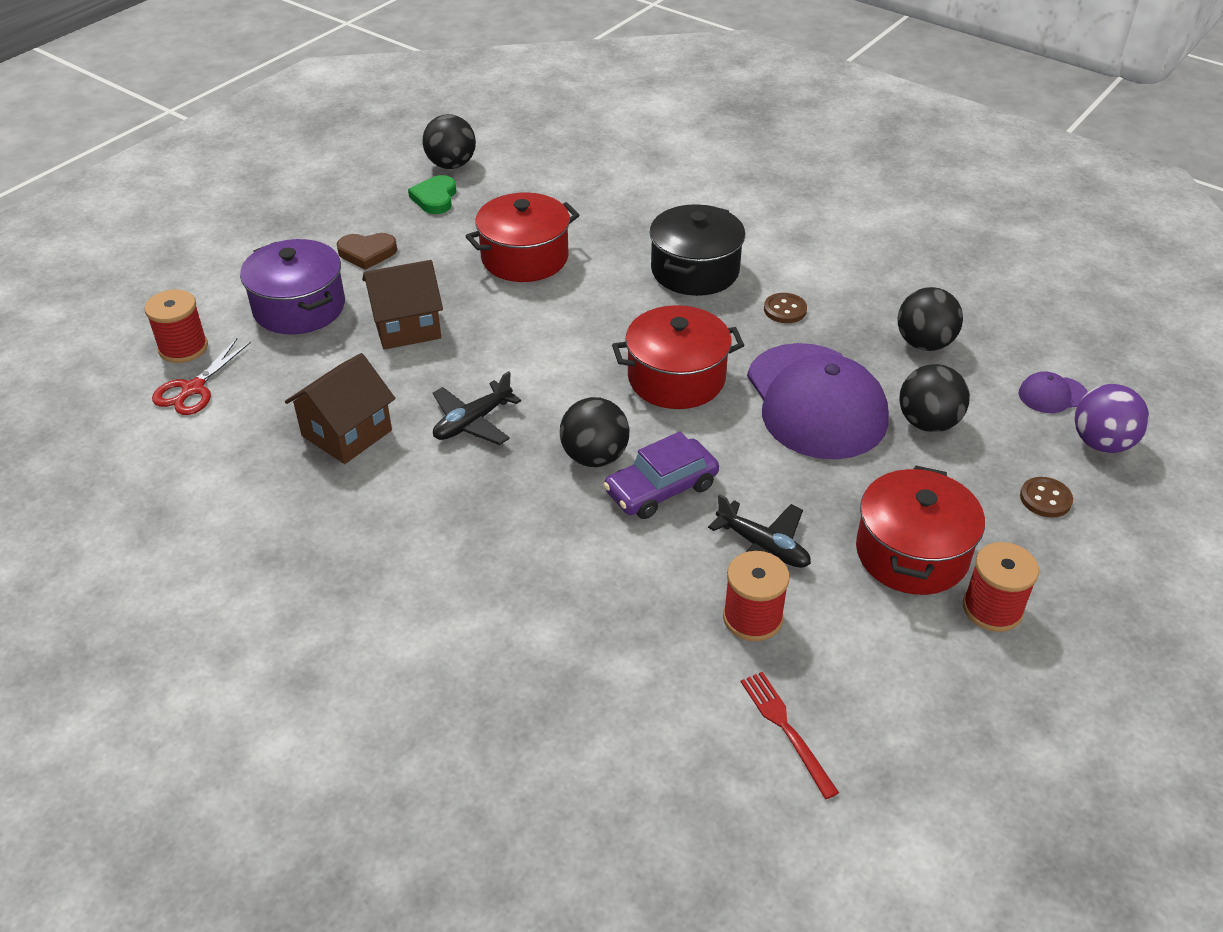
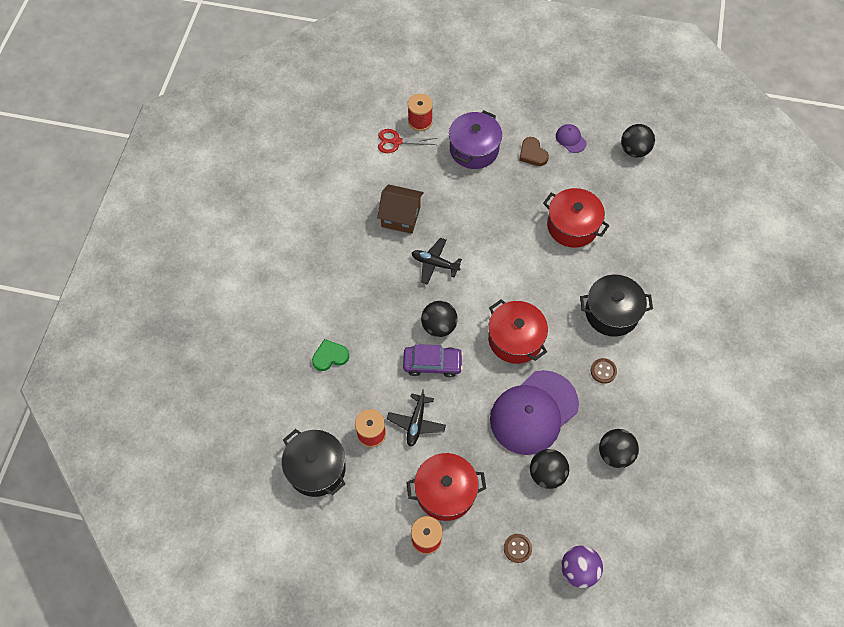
camera: 65 degrees right, 20 degrees up
brown house [362,260,443,350] -> none
green heart [408,175,456,214] -> green heart moved to [312,339,349,371]
purple car [603,432,719,519] -> purple car turned 150 degrees clockwise [403,344,463,377]
red fork [741,672,839,799] -> black pot [282,429,346,497]
purple cap [1019,371,1088,413] -> purple cap moved to [556,124,586,153]

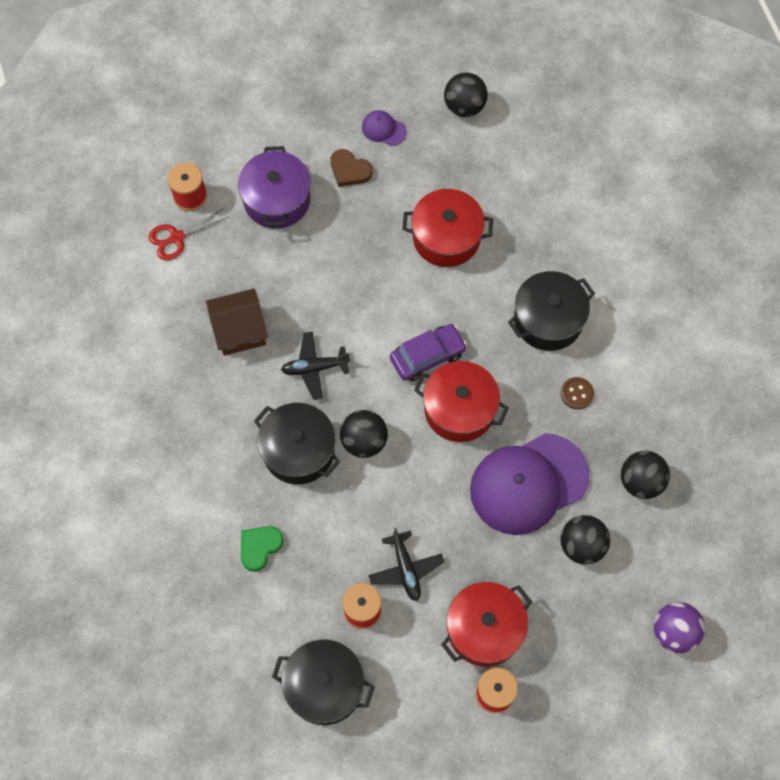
camera: 30 degrees left, 5 degrees up
purple car [403,344,463,377] -> purple car moved to [390,324,467,382]
purple cap [490,370,579,455] -> purple cap turned 45 degrees clockwise [470,433,590,535]
brown button [504,534,532,563] -> none
none -> black pot [254,403,340,484]

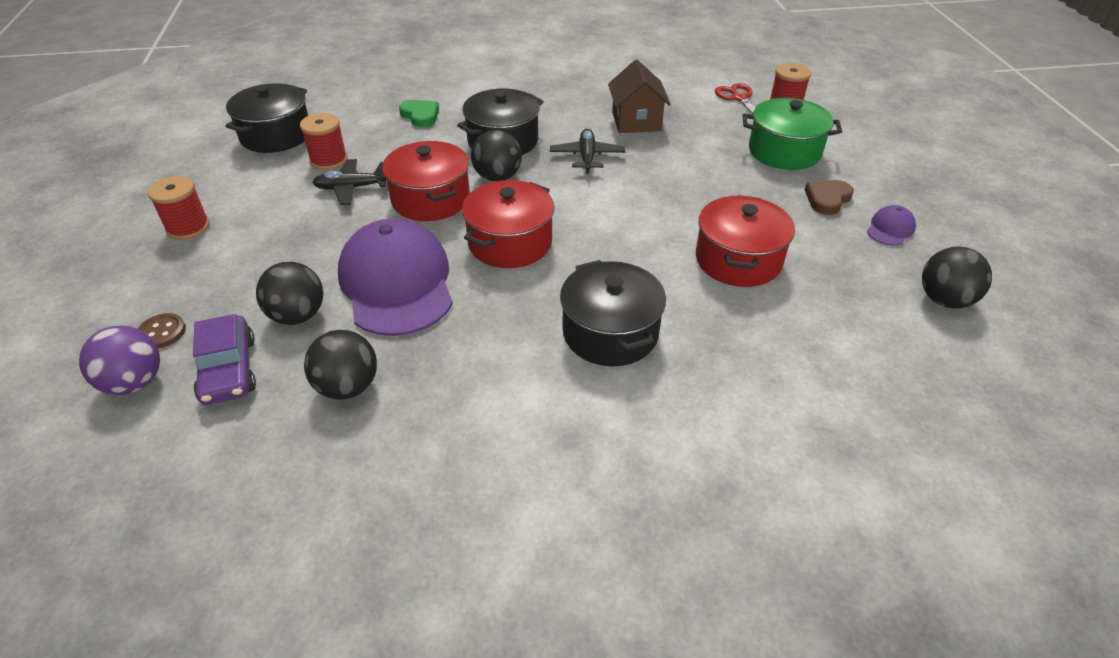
camera: 100 degrees right, 25 degrees down
purple pot [238,146,311,229] -> green pot [743,98,842,170]
purple car [390,324,467,382] -> purple car moved to [193,314,256,405]
red pot [441,582,532,667] -> red pot moved to [382,141,470,221]
brown button [561,377,594,409] -> brown button moved to [138,313,186,348]

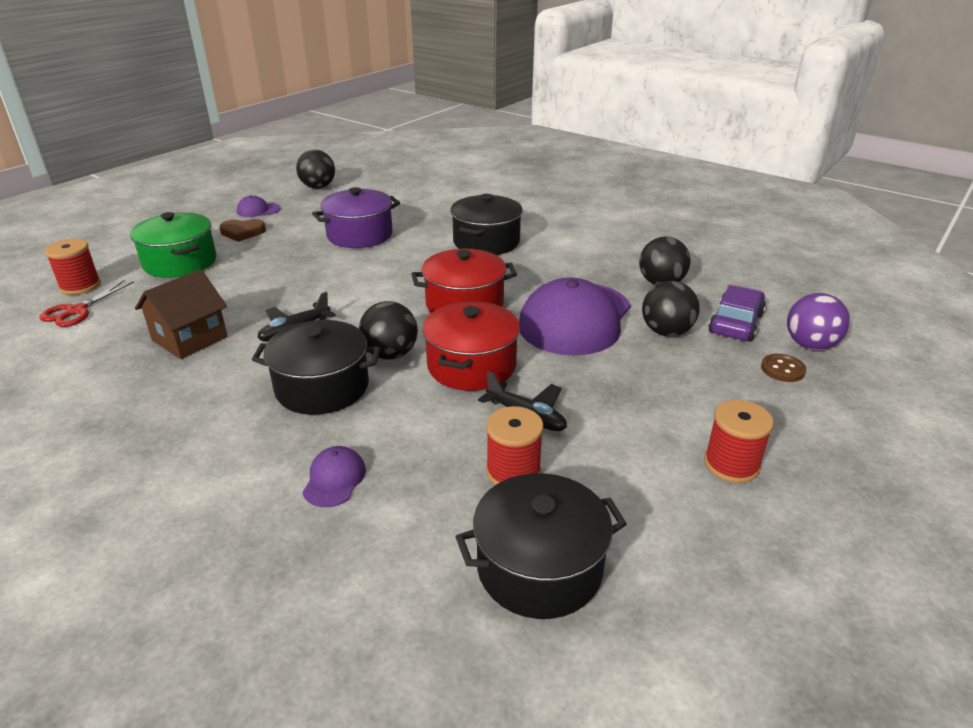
camera: 135 degrees left, 10 degrees down
green heart [399,100,439,127] -> purple cap [302,446,366,507]
red pot [696,195,795,287] -> purple pot [312,187,400,248]

